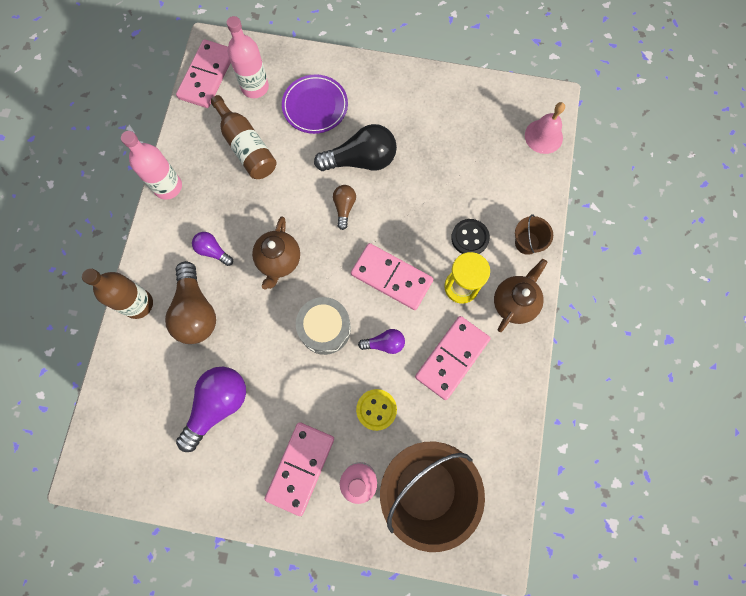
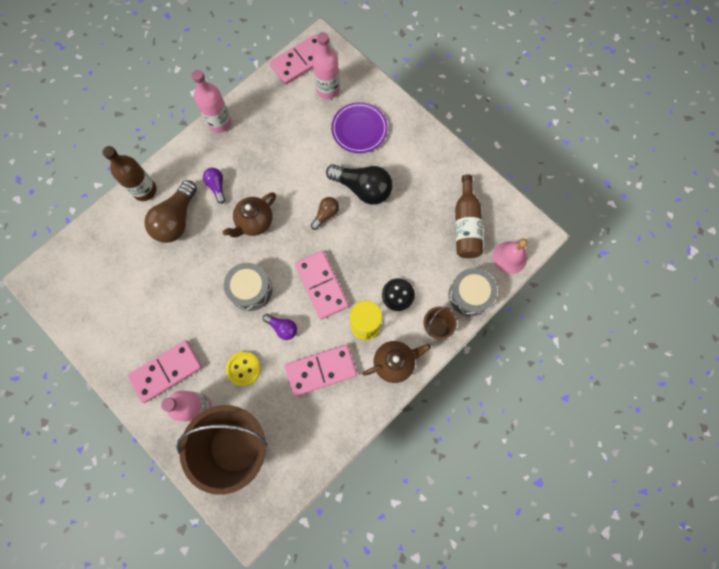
camera: 35 degrees right, 0 degrees up
purple light bulb [176,367,246,452] -> none
brown bottle [211,95,276,179] -> brown bottle moved to [455,174,483,258]
none -> grey drum [449,268,497,316]

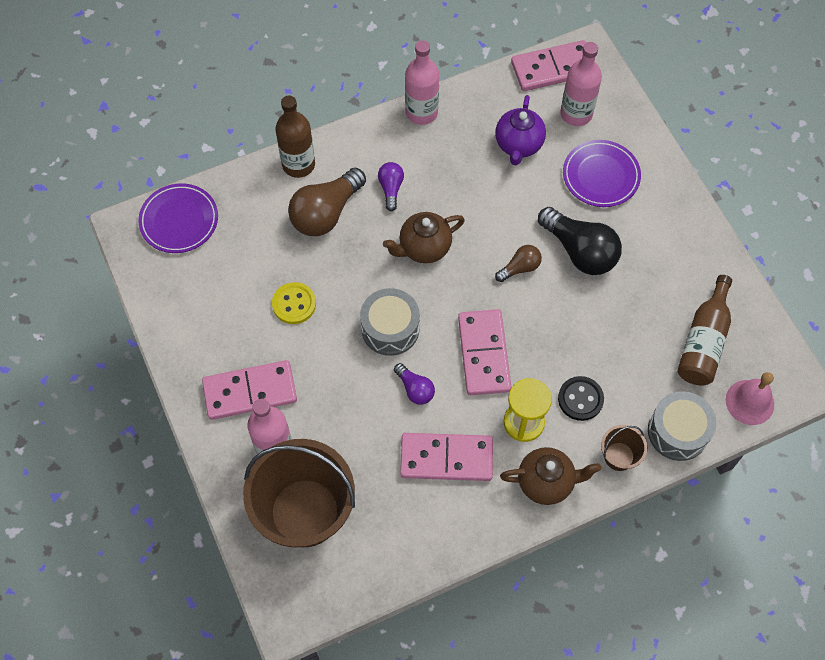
camera: 20 degrees right, 10 degrees down
yellow button [226,352,261,386] -> yellow button moved to [272,282,316,324]
none -> purple plate [138,183,218,253]
none -> purple teapot [495,95,546,165]

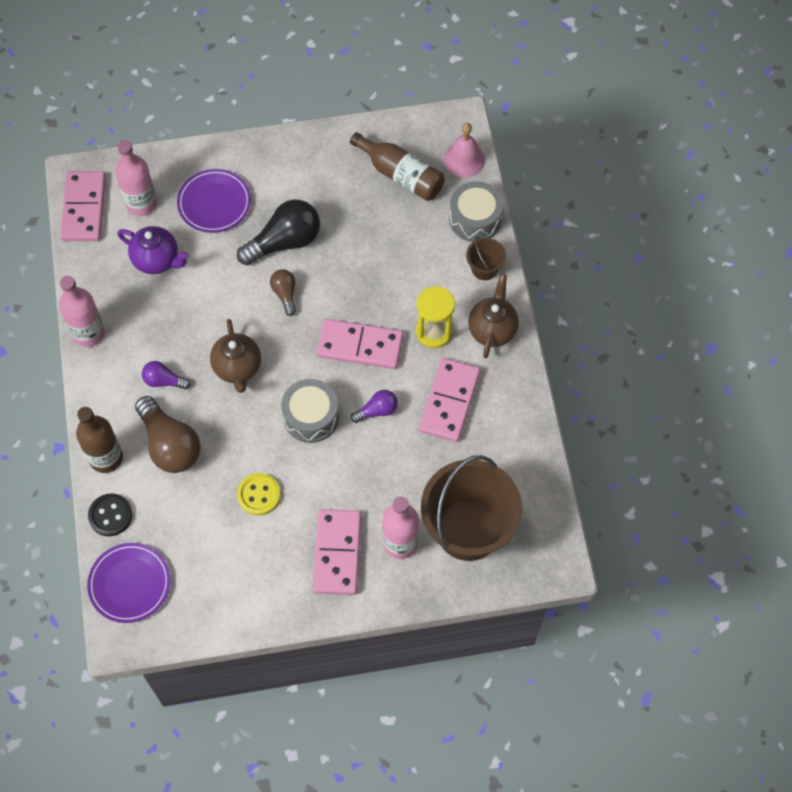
camera: 75 degrees left, 0 degrees up
black button [558,376,604,421] -> black button moved to [88,493,132,536]

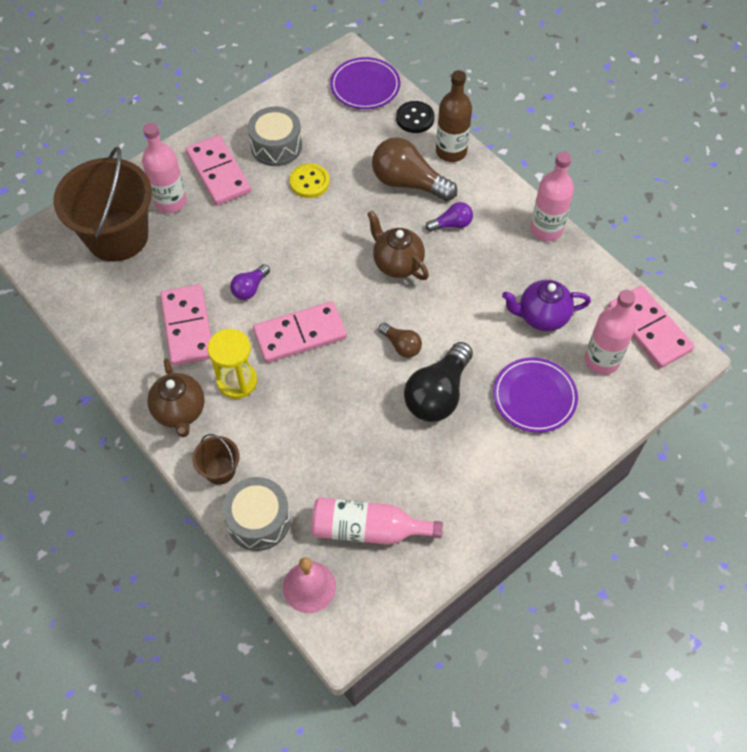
camera: 150 degrees right, 5 degrees down
grey drum [281,379,339,443] -> grey drum moved to [248,107,302,166]
brown bottle [350,132,445,201] -> pink bottle [312,497,443,545]

